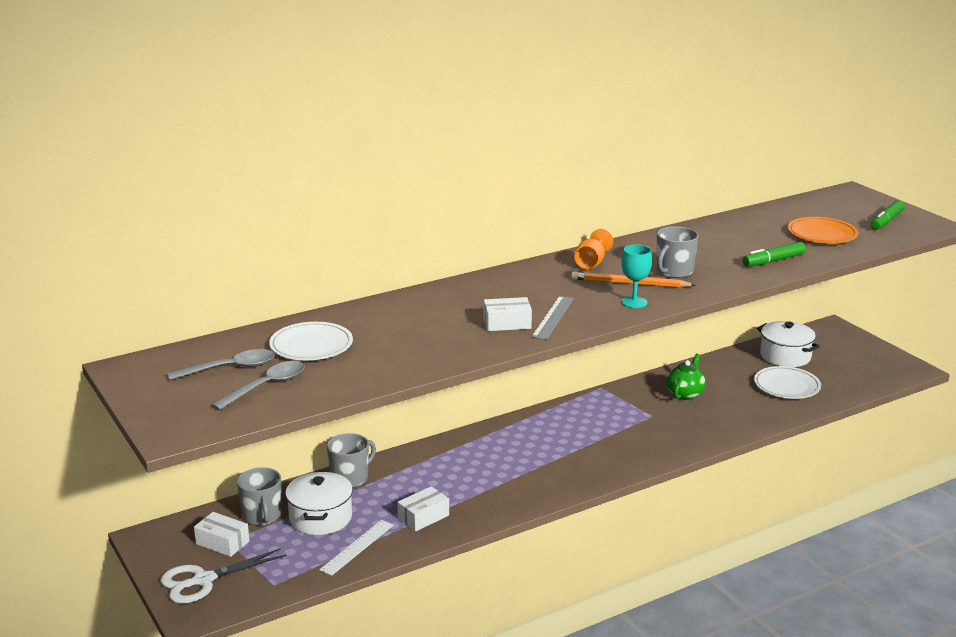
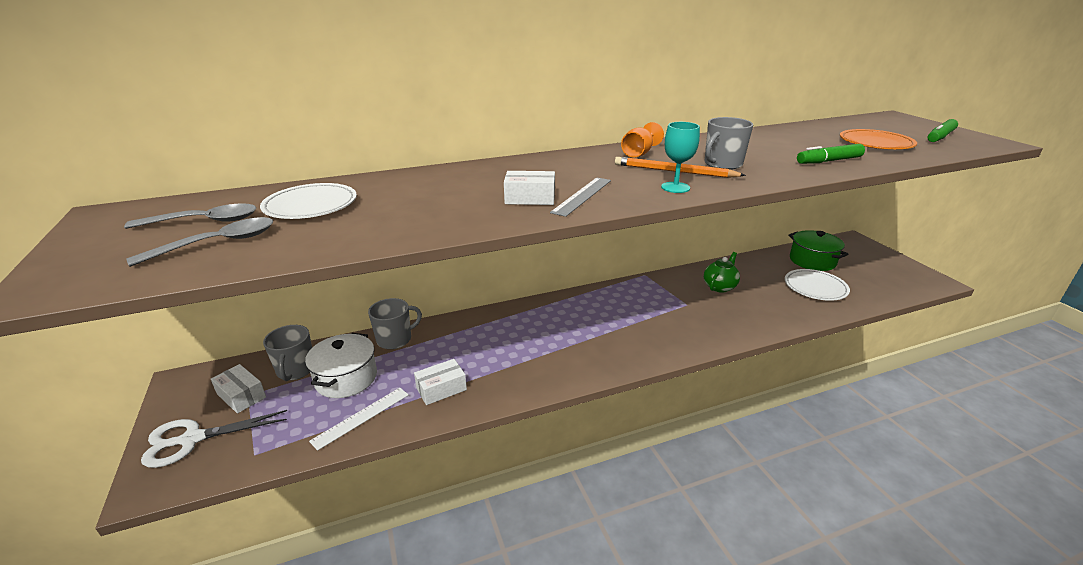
camera: 10 degrees right, 5 degrees up
white pot [757,321,820,367] -> green pot [788,230,849,271]

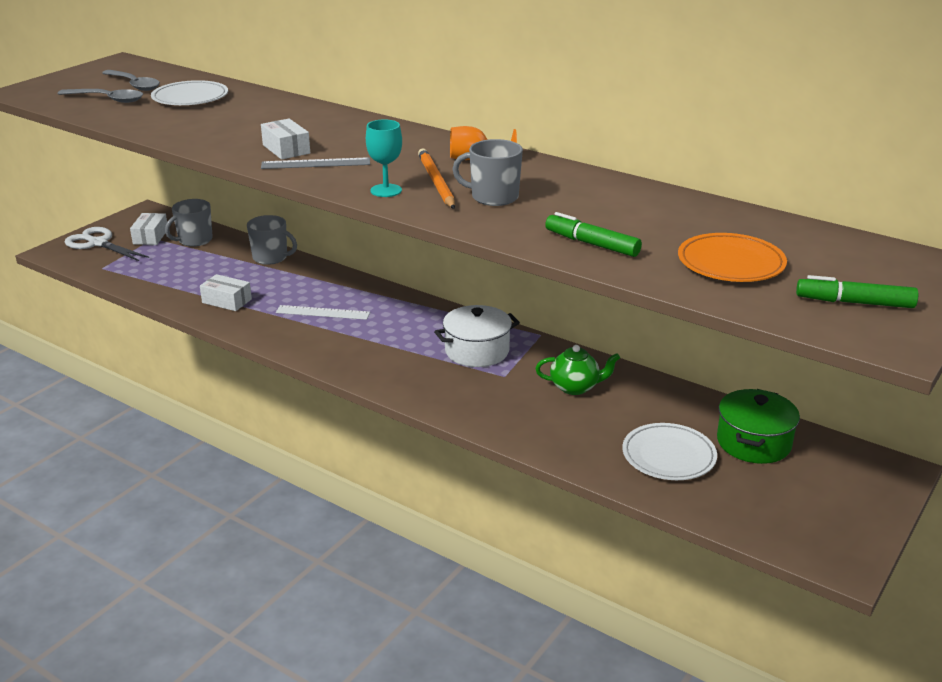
camera: 55 degrees right, 0 degrees up
white pot [305,333,377,398] -> white pot moved to [434,305,520,367]
white ruler [309,388,409,451] -> white ruler moved to [276,305,370,320]

